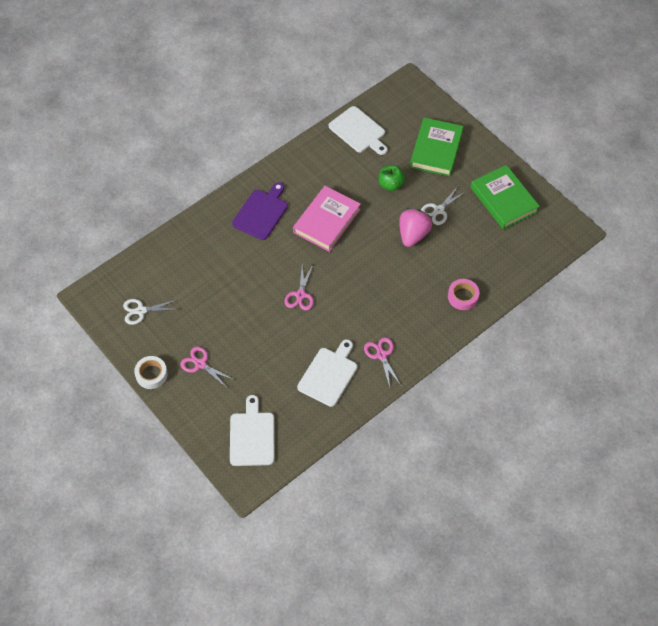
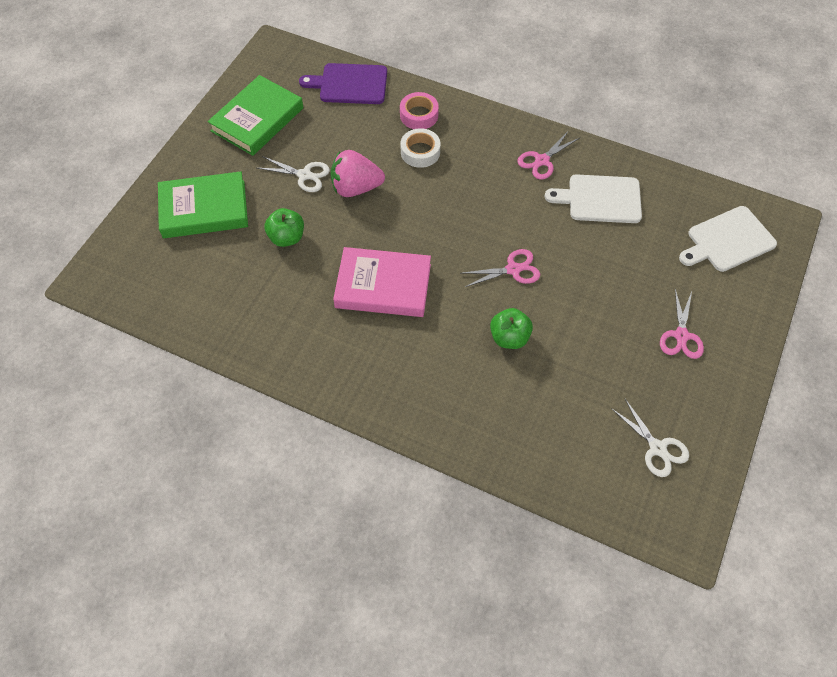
camera: 115 degrees left, 0 degrees up
white tape [134,356,168,389] -> white tape moved to [400,128,440,168]
purple cutting board [232,182,288,240] -> purple cutting board moved to [299,63,387,104]
white cutting board [329,106,388,155] -> none
none -> green apple [490,308,533,349]

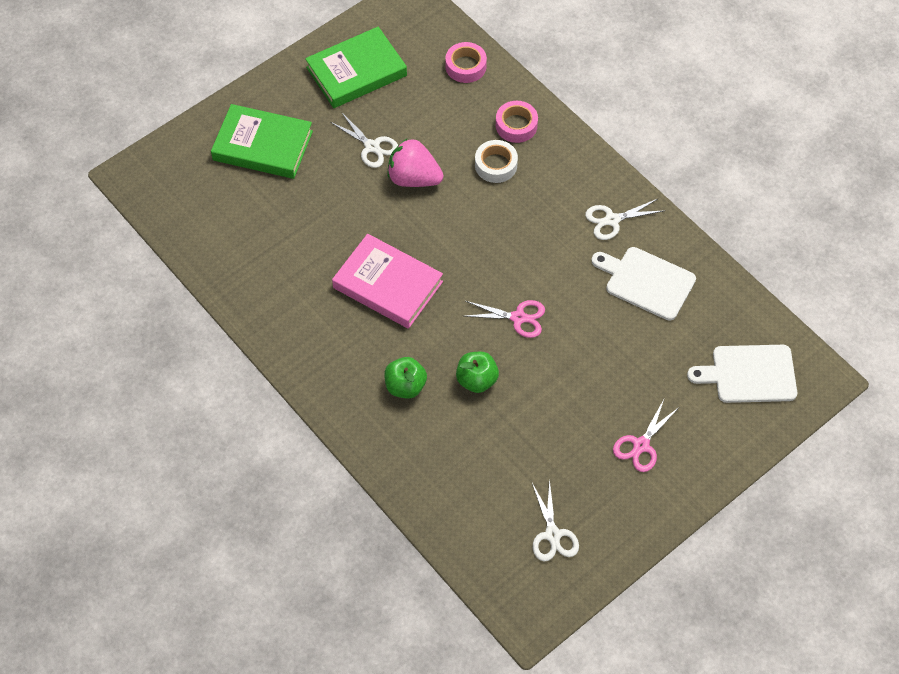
camera: 25 degrees right, 0 degrees up
green apple [264,208,304,247] -> green apple moved to [384,357,427,398]
purple cutting board [299,63,387,104] -> pink tape [446,42,487,83]
pink scissors [517,130,579,180] -> white scissors [585,198,665,240]

